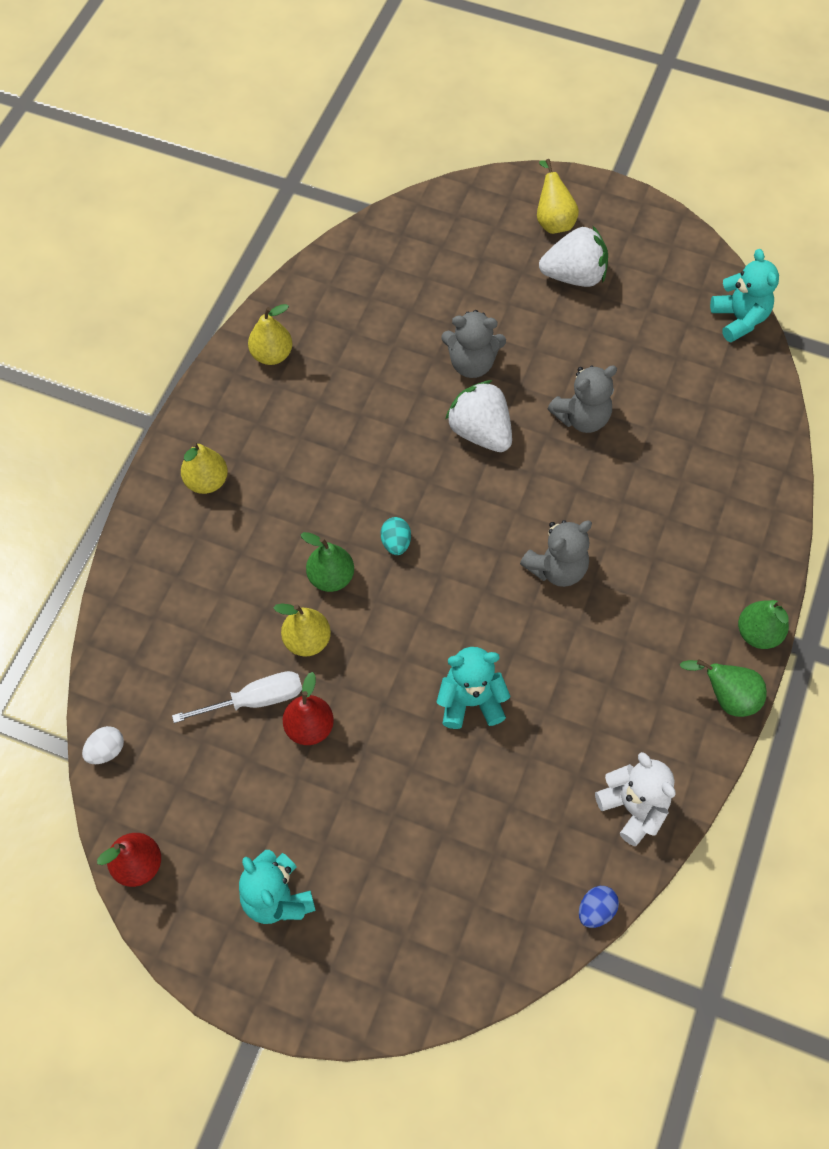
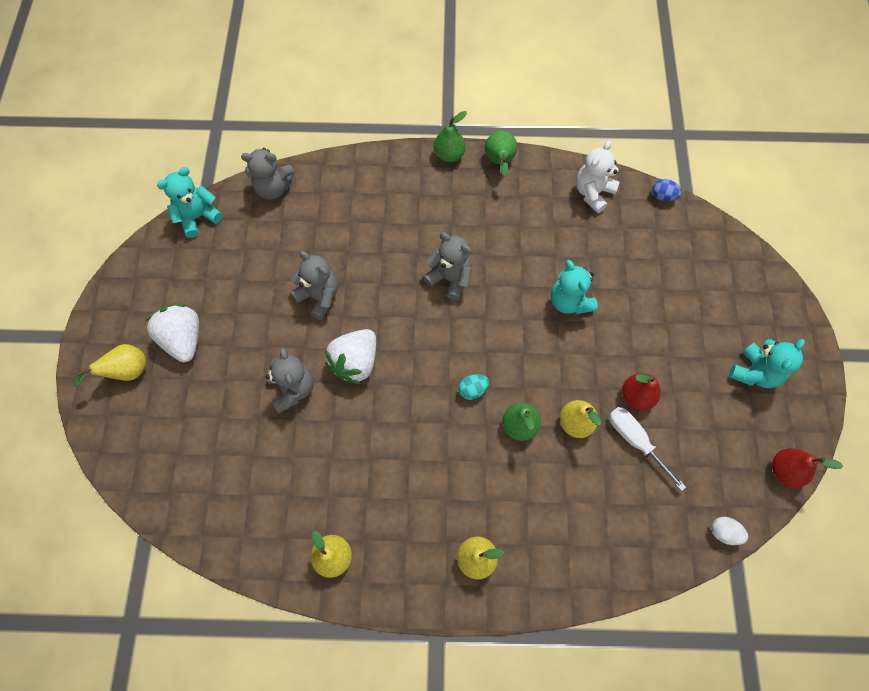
camera: 110 degrees left, 5 degrees up
none -> grey teddy bear [241,148,294,200]

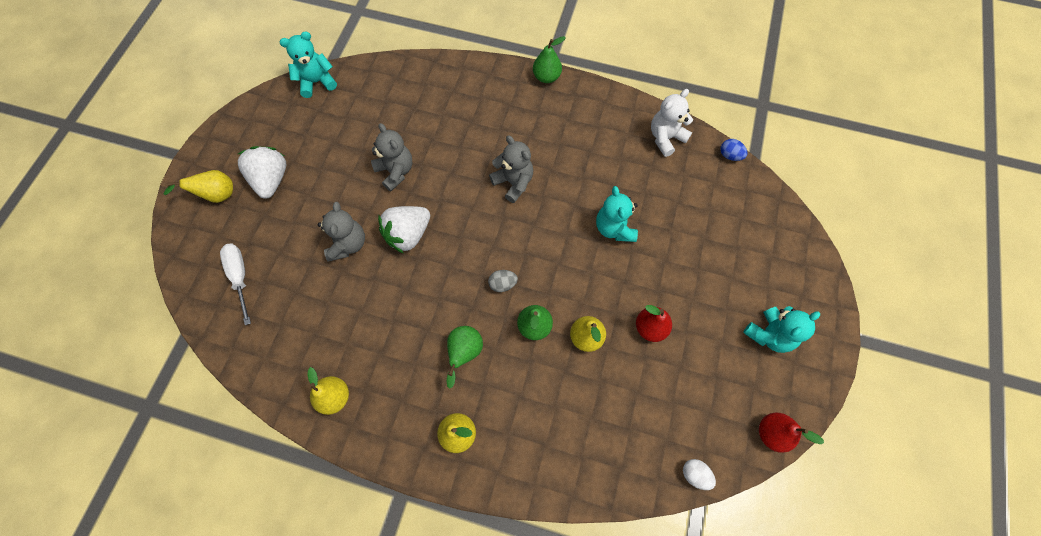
camera: 15 degrees right, 0 degrees up
grey teddy bear [241,148,294,200] -> none
turquoise egg [459,374,489,400] -> grey egg [488,270,518,292]
green pear [485,131,517,176] -> green pear moved to [446,326,483,389]
white screwdriver [609,407,686,491] -> white screwdriver moved to [220,244,251,325]

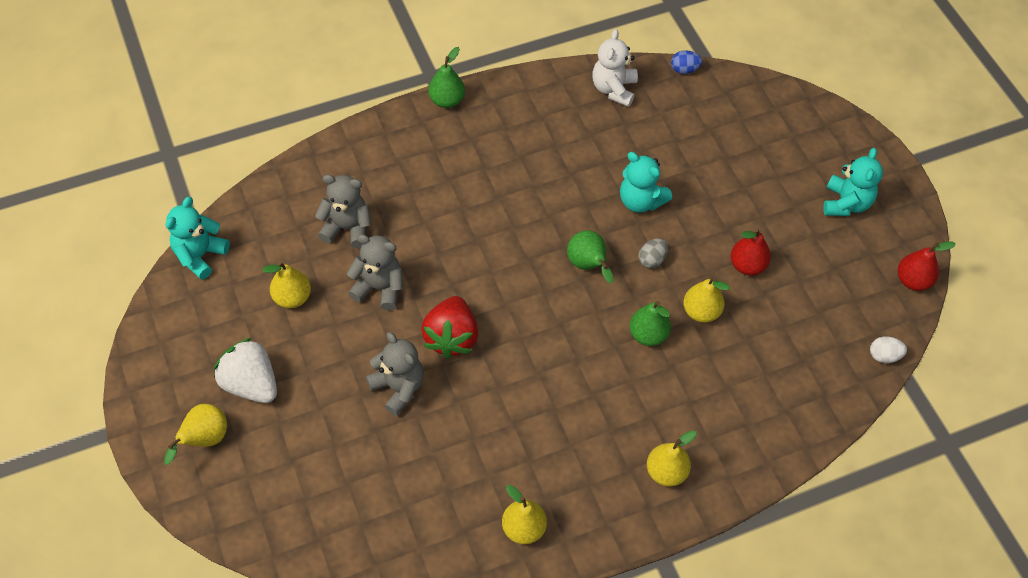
camera: 40 degrees left, 10 degrees down
white screwdriver [220,244,251,325] -> none
white strawberry [378,206,430,254] -> red strawberry [421,296,478,359]
green pear [446,326,483,389] -> green pear moved to [567,230,614,283]
grey egg [488,270,518,292] -> grey egg moved to [638,238,668,268]
grey teddy bear [489,135,533,203] -> grey teddy bear moved to [315,175,372,248]
none -> yellow pear [262,261,311,308]

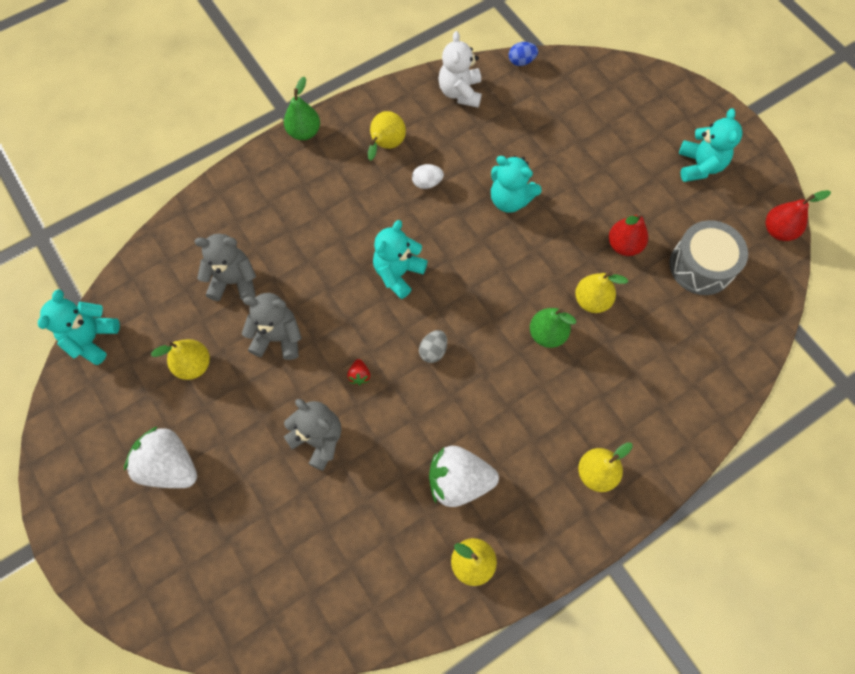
camera: 10 degrees left, 10 degrees up
yellow pear [164,404,227,465] -> yellow pear moved to [368,111,406,161]
red strawberry [421,296,478,359] -> red strawberry [347,359,370,385], size x0.41
green pear [567,230,614,283] -> none
grey egg [638,238,668,268] -> grey egg moved to [419,330,447,363]
white egg [870,337,907,363] -> white egg moved to [412,164,444,189]
none -> turquoise teddy bear [373,220,428,299]
none -> white strawberry [429,446,499,507]
none -> grey drum [669,220,748,295]

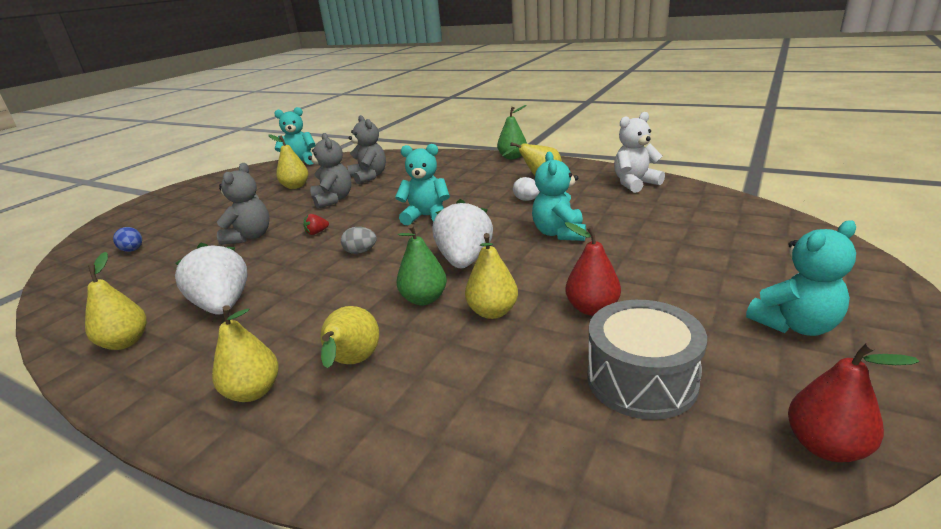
camera: 65 degrees right, 40 degrees down
white strawberry [124,426,197,488] -> white strawberry moved to [433,199,493,268]
blue egg [509,42,538,66] -> blue egg moved to [113,227,142,252]
none -> yellow pear [320,306,379,368]

